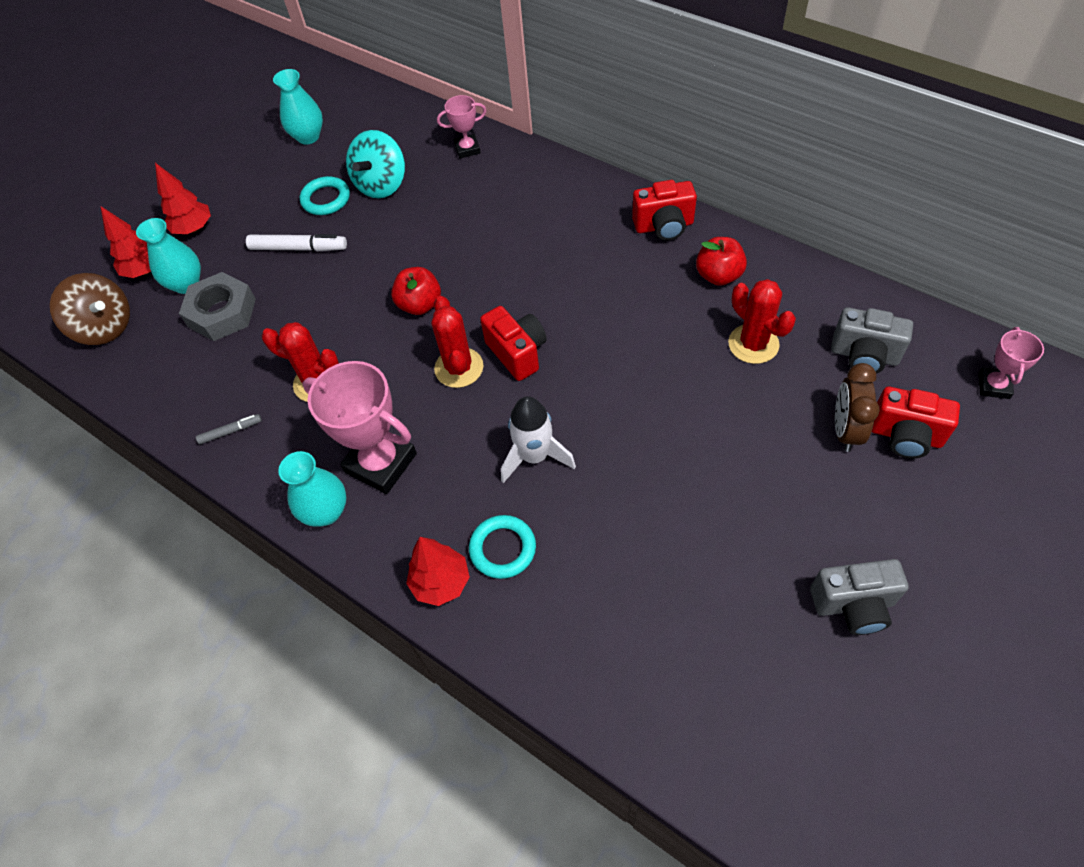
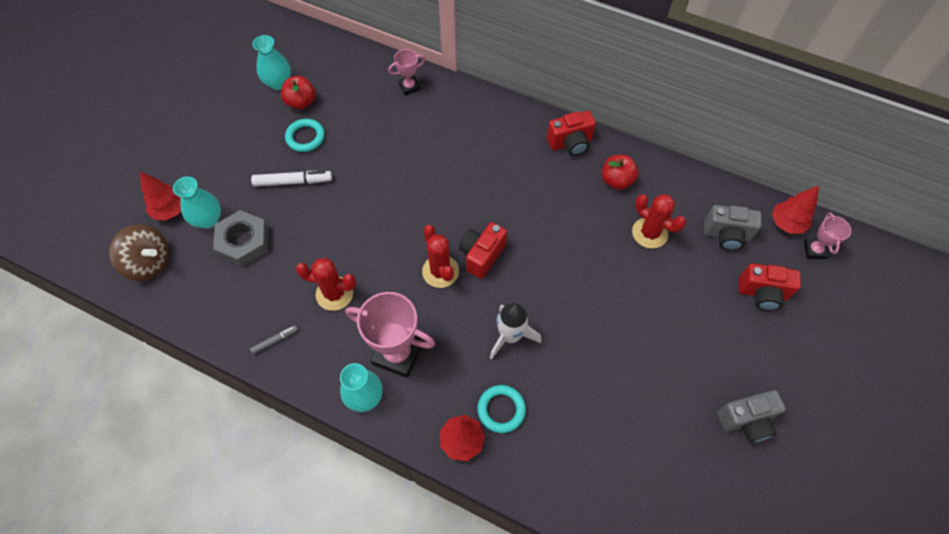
camera: 15 degrees left, 5 degrees up
red tree [155,163,211,234] -> red tree moved to [772,185,819,234]
turquoise spinning top [346,130,405,198] -> none
red apple [391,267,441,315] -> red apple moved to [281,76,316,110]
red camera [480,306,547,381] -> red camera turned 105 degrees counterclockwise [459,222,507,279]
brown clock [835,363,880,452] -> none

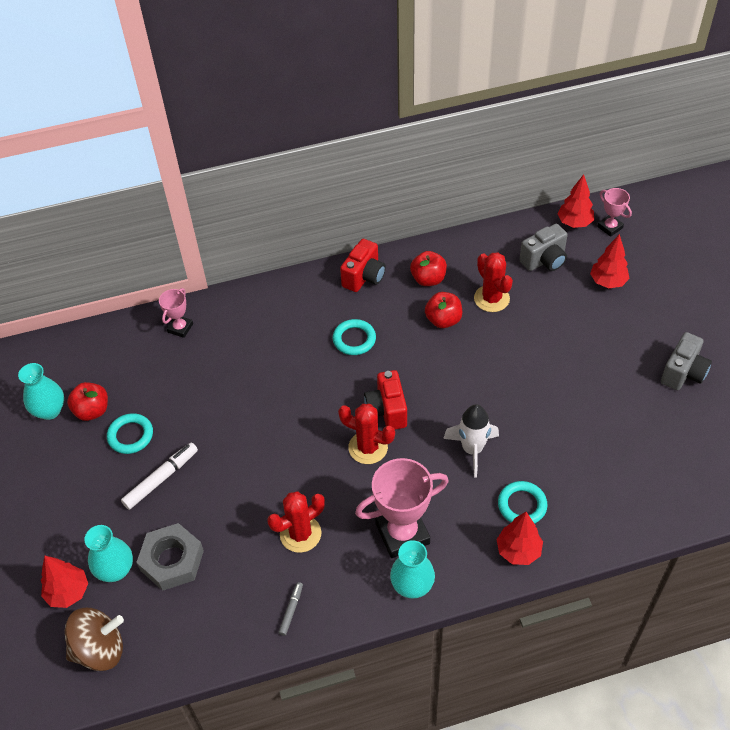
camera: 40 degrees left, 10 degrees down
red cactus [632,194,686,249] -> red cactus turned 60 degrees clockwise [474,252,513,312]
red camera [739,263,801,311] -> red tree [590,234,629,288]
none -> turquoise ring [333,319,376,355]
none -> red apple [425,292,462,328]

